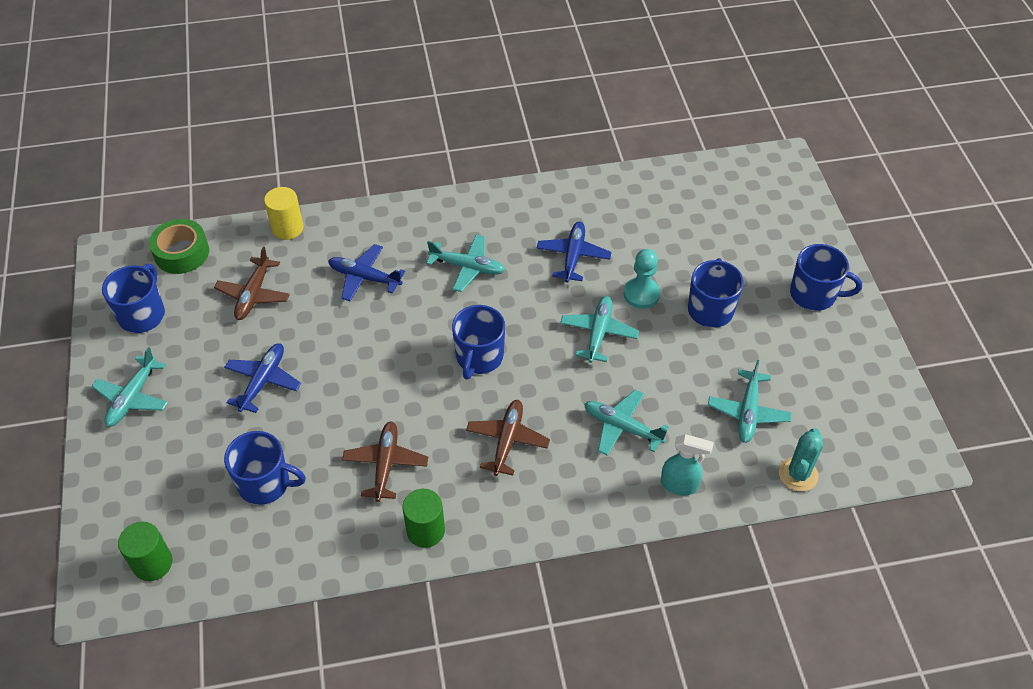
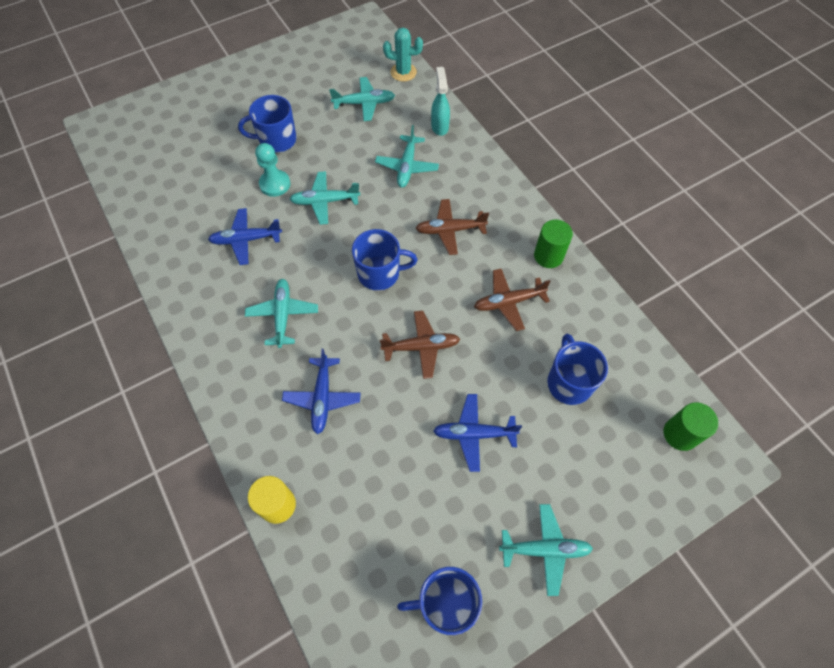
camera: 110 degrees left, 10 degrees up
green tape [149,219,209,274] -> none
brown plane [214,247,290,320] -> brown plane moved to [380,311,460,379]
blue mug [790,244,862,311] -> none

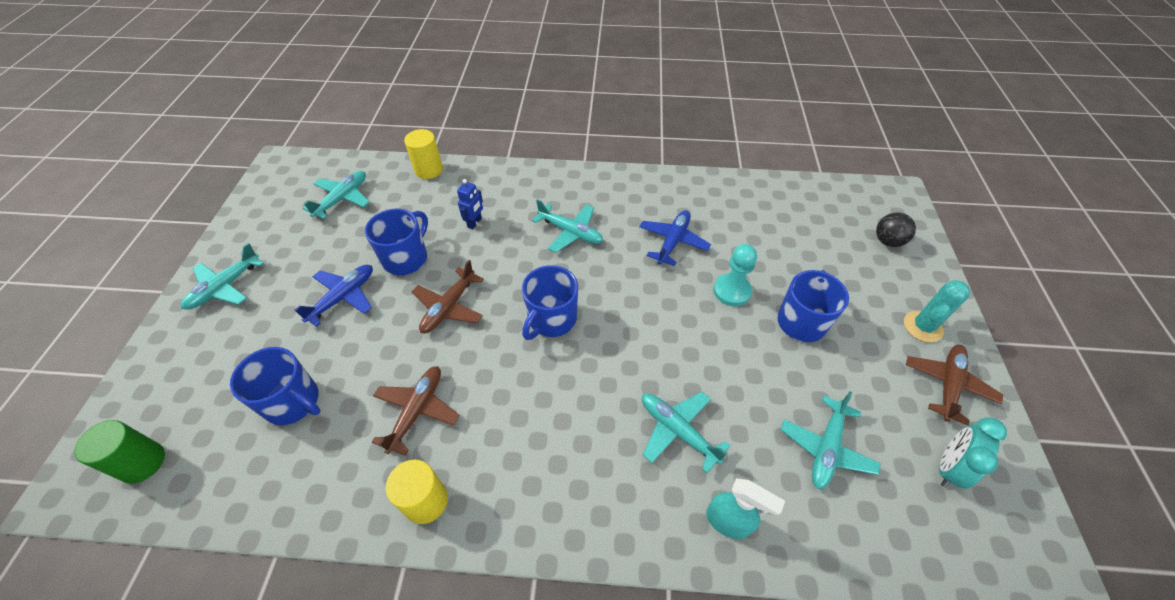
camera: 125 degrees right, 10 degrees down
blue plane [282,349,360,434] -> blue robot [457,179,483,229]
turquoise plane [290,171,360,225] -> turquoise plane moved to [303,171,370,219]
turquoise cactus [383,28,423,82] -> turquoise cactus moved to [904,280,970,342]
blue mug [397,567,482,635] -> blue mug moved to [365,209,428,275]
brown plane [415,199,489,255] -> brown plane moved to [906,345,1003,426]
green cylinder [534,220,573,268] -> yellow cylinder [386,460,448,524]
none -> black ball [876,212,916,247]
none -> turquoise clock [939,417,1007,489]

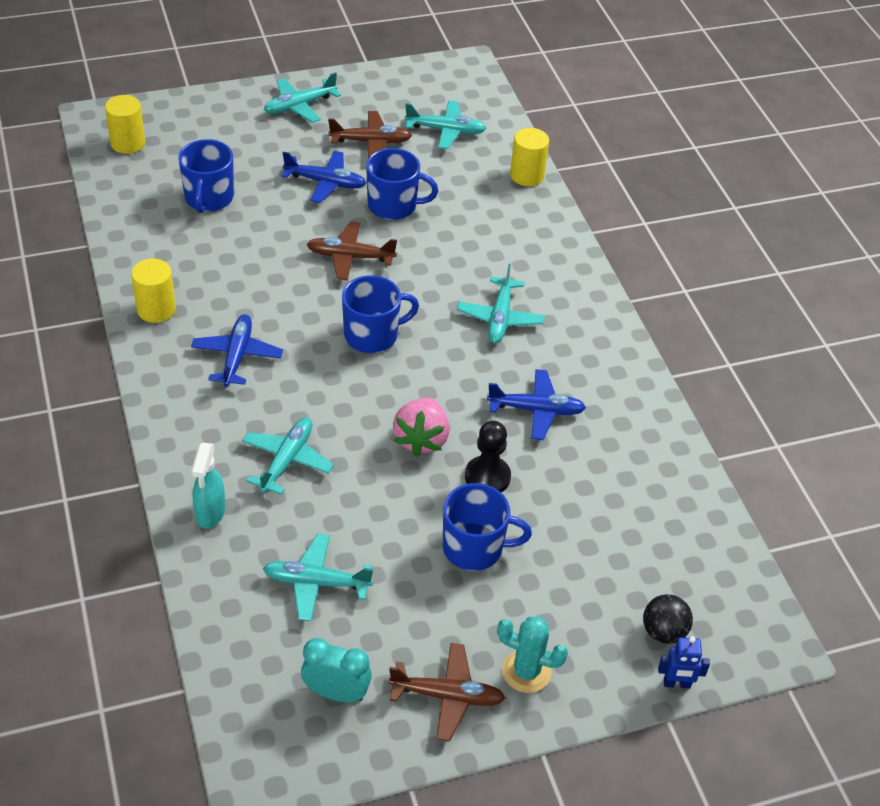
camera: 65 degrees right, 5 degrees down
green cylinder [74,420,165,483] -> yellow cylinder [105,95,145,154]
turquoise plane [181,243,264,310] -> turquoise plane turned 45 degrees counterclockwise [264,72,341,123]
brown plane [371,366,459,456] -> brown plane moved to [328,111,412,158]
blue robot [457,179,483,229] -> blue robot moved to [658,636,710,689]
blue mug [522,265,578,340] -> blue mug turned 150 degrees clockwise [342,275,419,353]
turquoise pawn [713,244,757,306] -> black pawn [465,421,511,492]
none -> blue plane [191,314,283,387]
none -> pink strawberry [393,398,450,457]

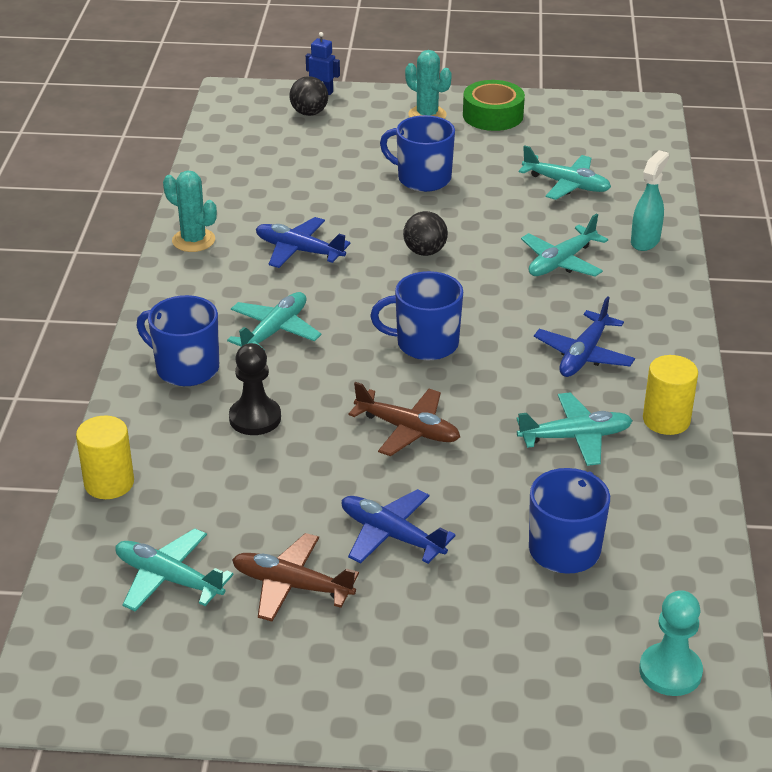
camera: 155 degrees left, 10 degrees down
yellow cylinder [105,95,145,154] -> turquoise pawn [639,590,703,696]
turquoise plane [264,72,341,123] -> turquoise plane moved to [516,392,633,466]
turquoise clock [301,638,372,702] -> none
blue mug [366,148,438,220] -> blue mug moved to [137,295,219,386]
brown plane [388,643,505,741] -> green tape [463,80,525,131]
pink strawberry [393,398,450,457] -> black ball [403,211,448,256]
black pawn [465,421,511,492] -> black pawn moved to [229,343,281,435]
none -> turquoise cactus [163,170,217,252]

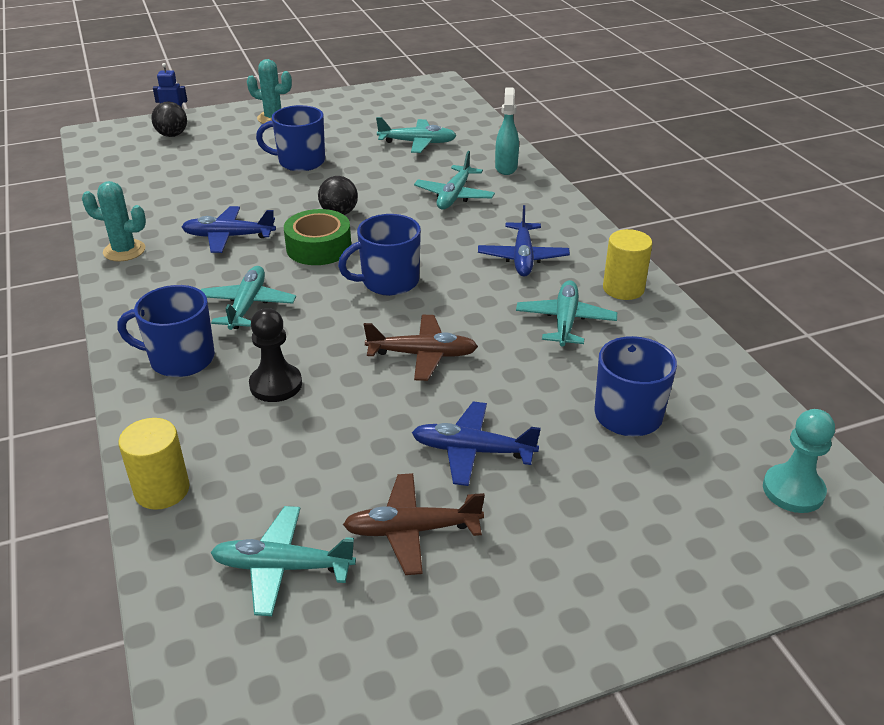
camera: 25 degrees left, 0 degrees up
green tape [463,80,525,131] -> green tape moved to [284,209,351,265]
turquoise plane [516,392,633,466] -> turquoise plane turned 45 degrees counterclockwise [516,280,617,347]

